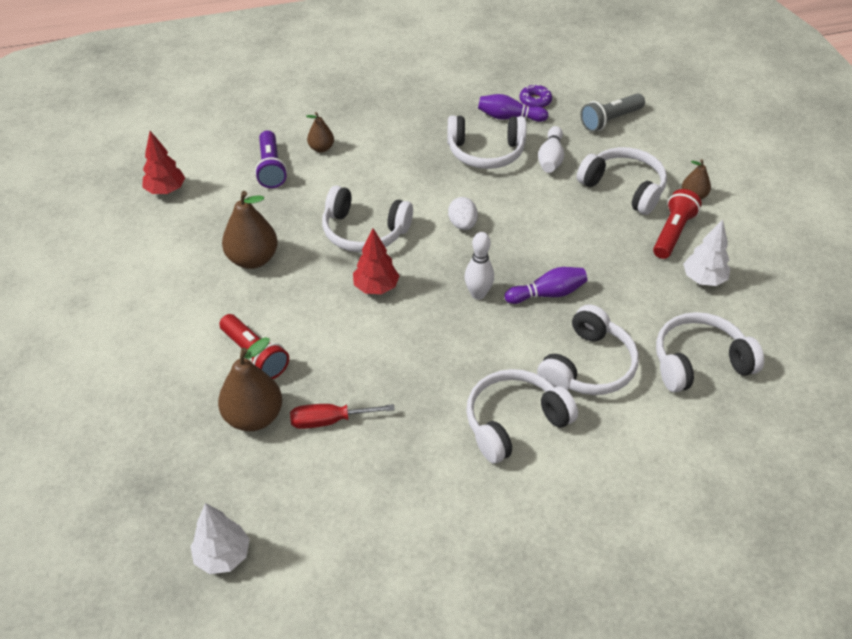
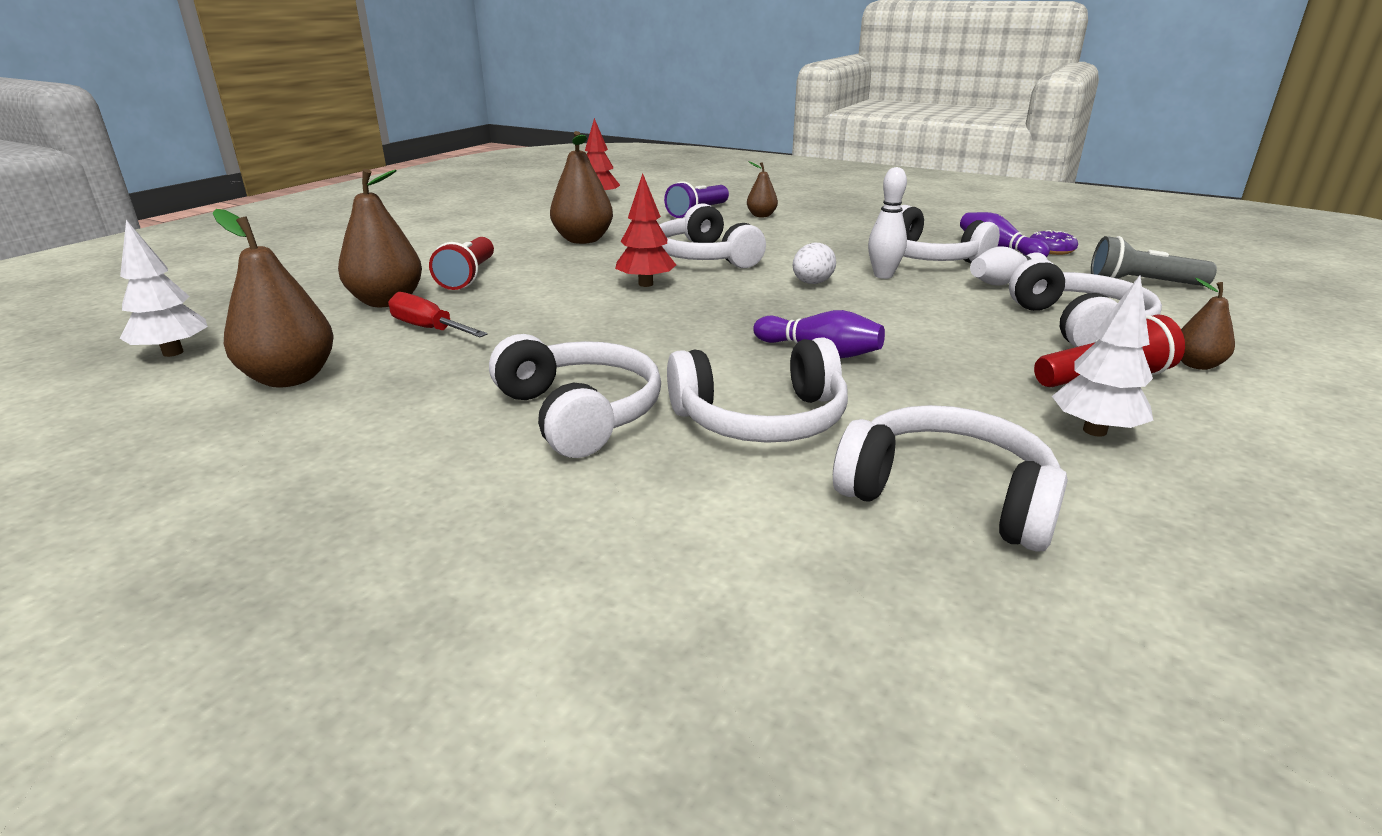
camera: 45 degrees right, 20 degrees down
white bowling pin [464,232,494,300] -> white bowling pin moved to [868,167,907,279]
white headphones [466,369,578,463] -> white headphones turned 45 degrees clockwise [489,334,661,458]
none -> brown pear [213,209,333,388]

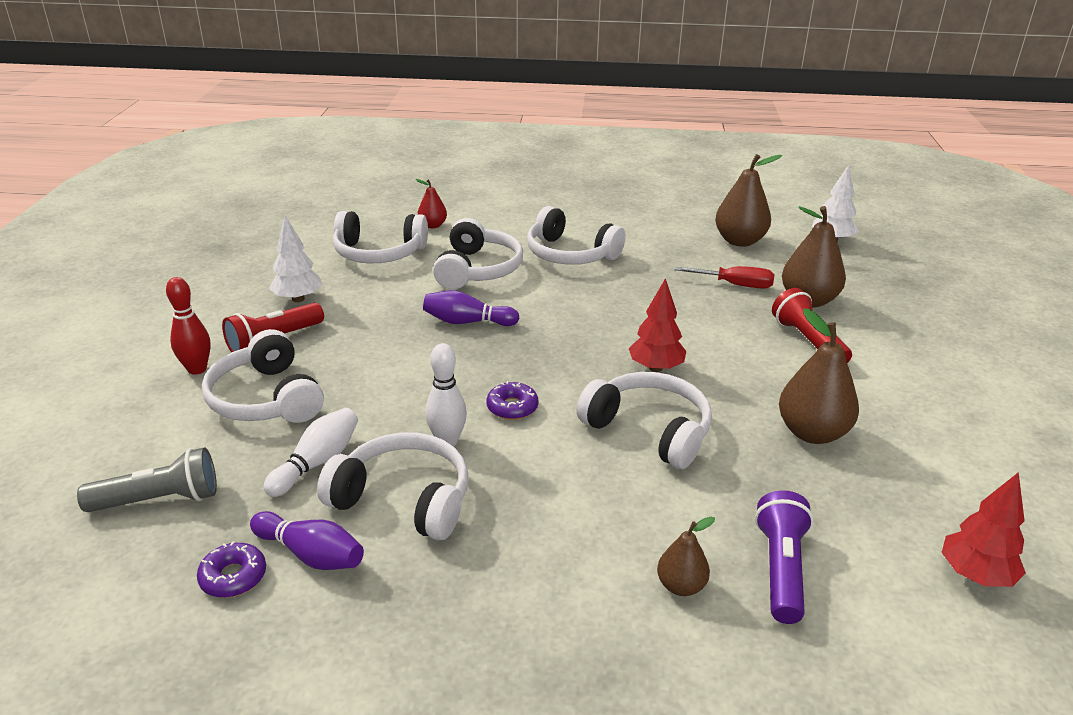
camera: 155 degrees right, 5 degrees up
white headphones [667,338,848,443] -> white headphones turned 135 degrees clockwise [433,218,523,289]
white egg [792,243,836,284] -> purple donut [487,381,538,420]
brown pear [1181,278,1235,370] -> red bowling pin [166,277,210,375]
none -> red pear [415,179,447,228]

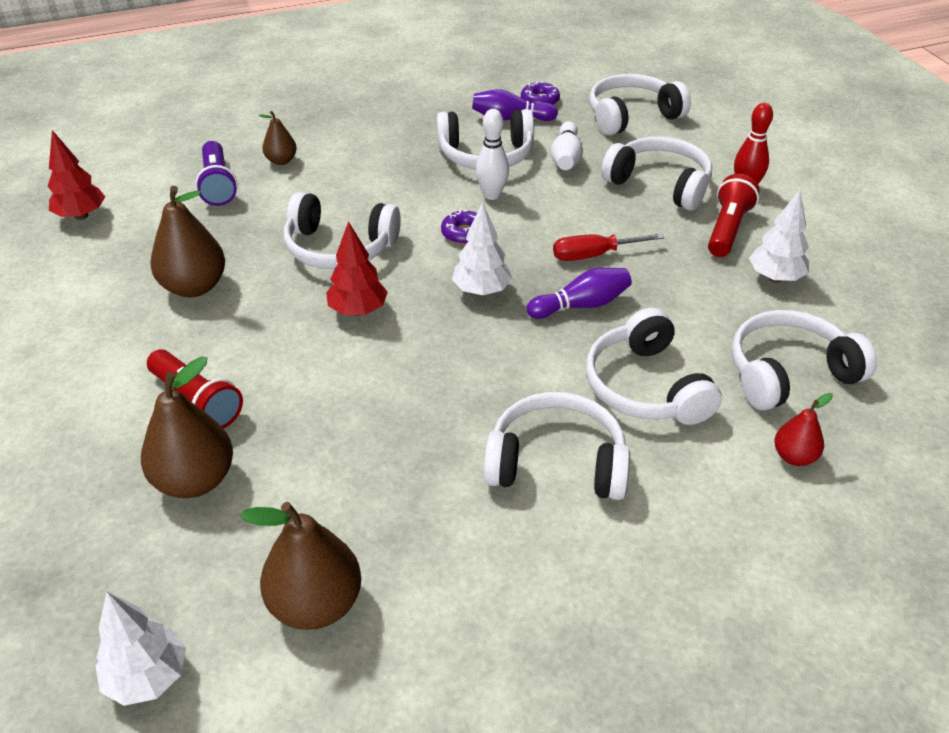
camera: 155 degrees right, 10 degrees up
grey flashlight [77,447,217,512] -> white headphones [589,74,691,136]
red screwdriver [674,266,774,289] -> red screwdriver moved to [553,233,664,261]
none -> white tree [452,202,512,296]

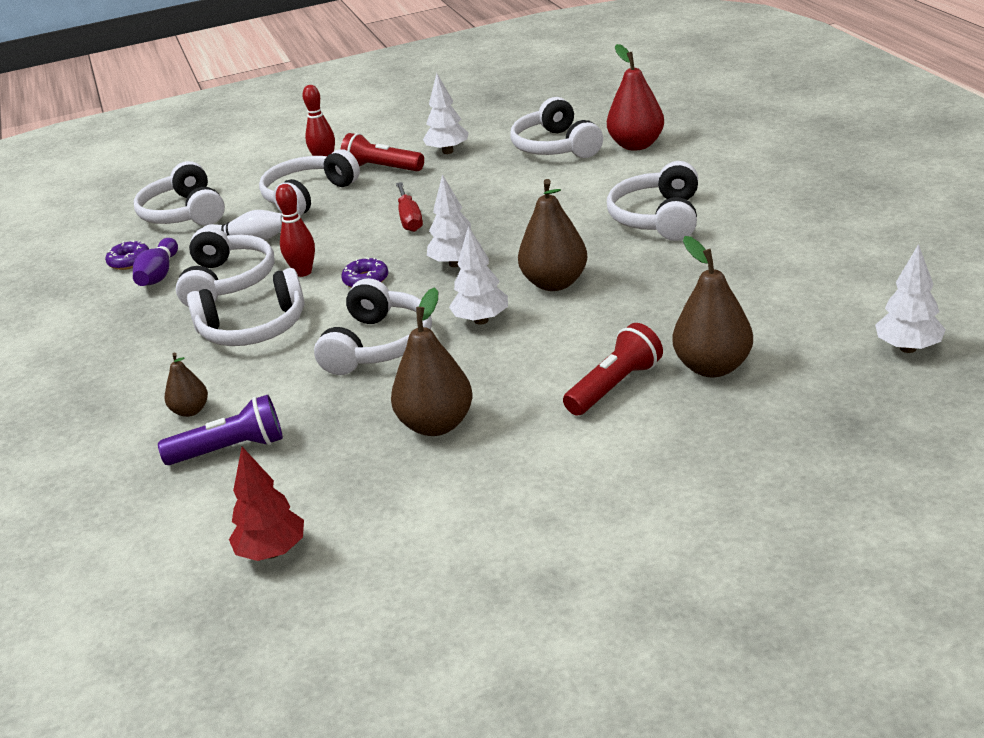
camera: 85 degrees left, 10 degrees down
brown pear [240,502,361,630] -> brown pear moved to [518,179,587,291]
red tree [326,221,388,316] -> white tree [449,226,508,325]
white bowling pin [475,109,509,200] -> red bowling pin [276,184,315,277]
purple bowling pin [527,268,632,319] -> none
white headphones [586,308,722,425] -> white headphones moved to [187,268,305,346]
red pear [774,393,833,466] -> red pear [607,44,664,151], size x1.81

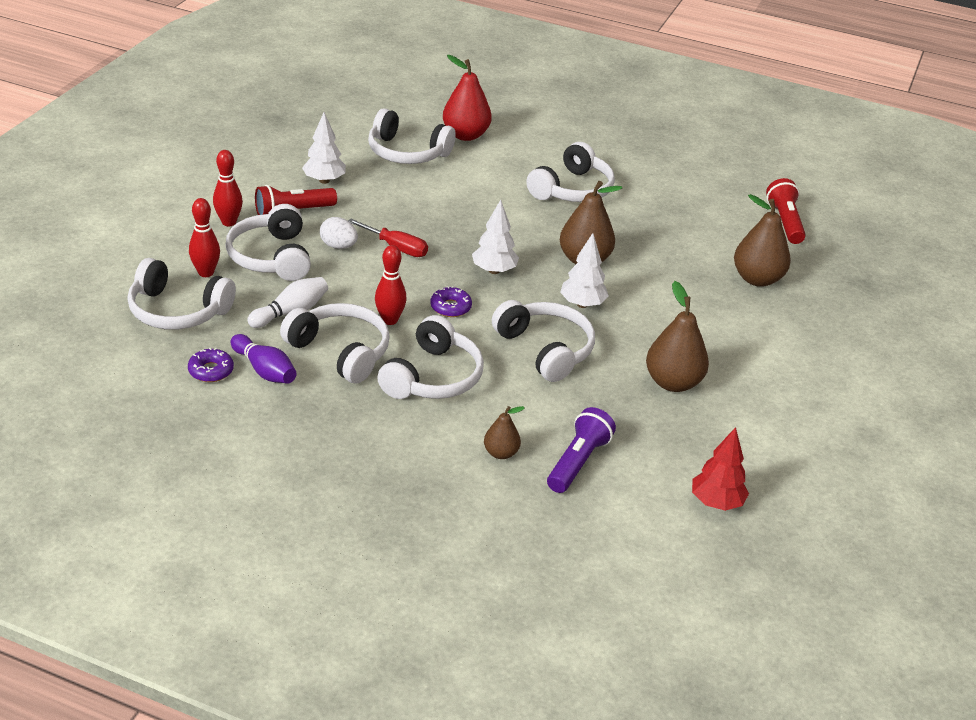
camera: 55 degrees left, 5 degrees up
red flashlight [563,323,663,416] -> red flashlight moved to [766,178,806,244]
white headphones [607,161,698,241] -> white headphones turned 105 degrees counterclockwise [526,142,615,202]
white tree [875,244,946,353] -> none
none -> red bowling pin [189,198,220,277]
none -> white egg [320,217,358,249]

